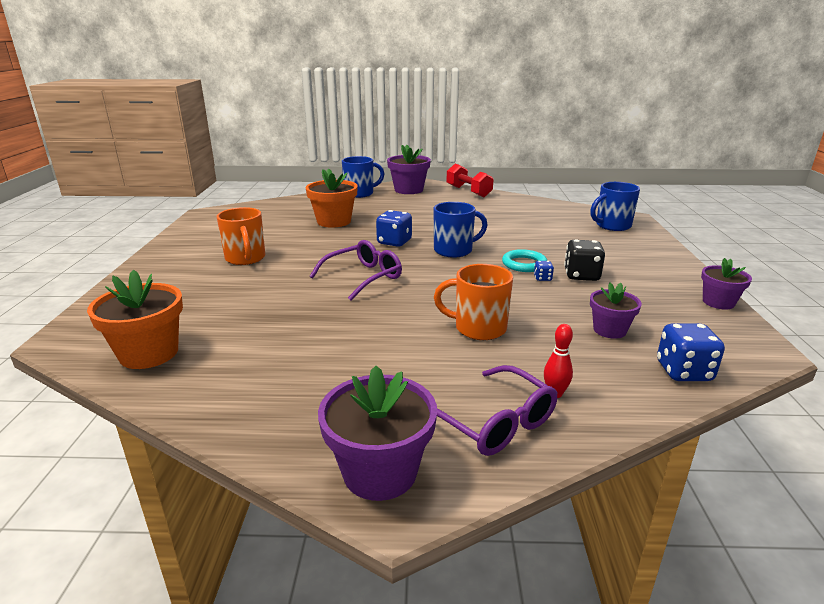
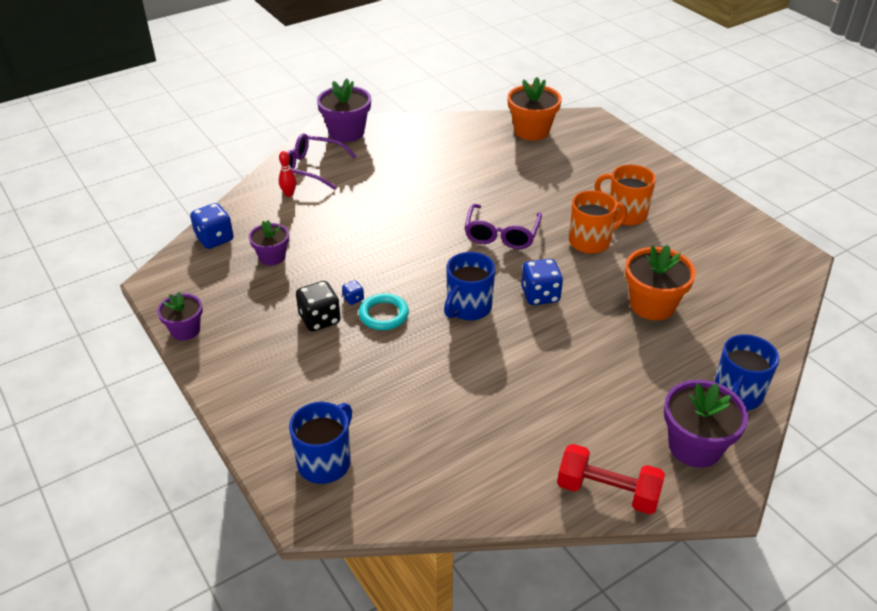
camera: 145 degrees right, 15 degrees up
orange mug [434,264,513,340] -> orange mug moved to [569,190,627,254]

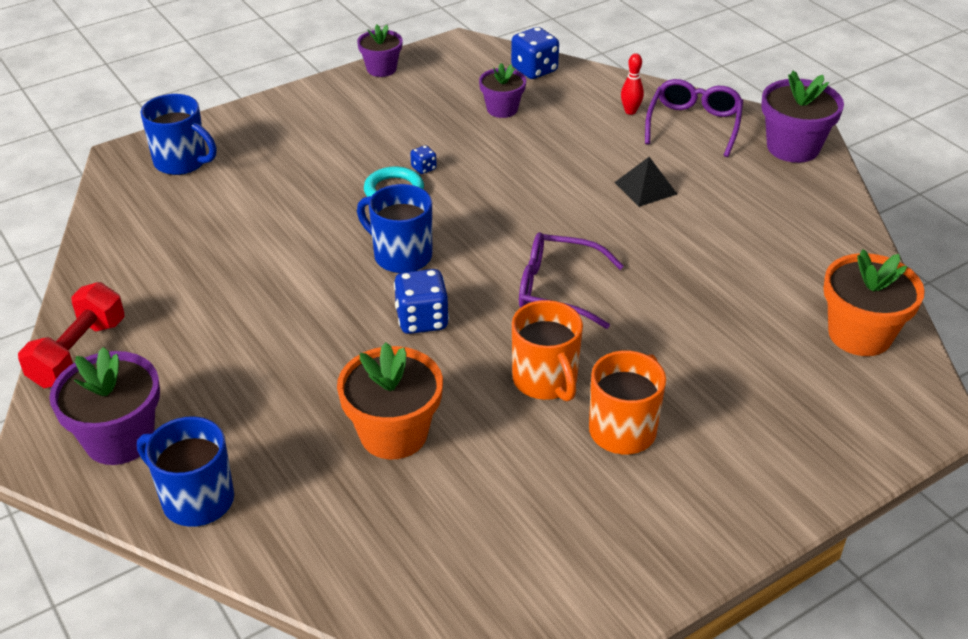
camera: 90 degrees right, 0 degrees up
black dice [296,281,341,331] -> none
none -> black pyramid [614,157,677,207]

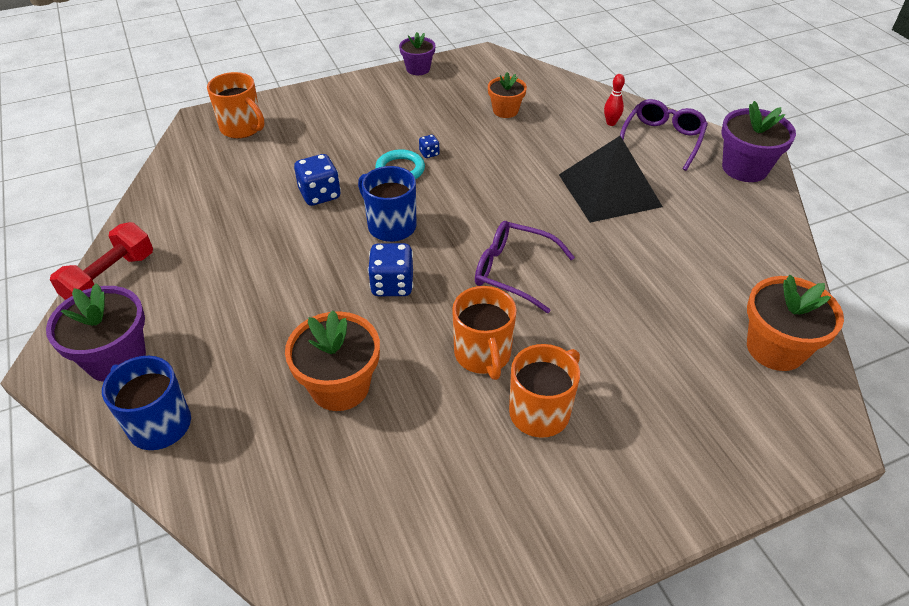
camera: 10 degrees right, 5 degrees up
blue mug [141,94,217,175] -> orange mug [207,72,265,139]
purple flower pot [479,63,526,118] -> orange flower pot [488,72,527,118]
blue dice [511,27,559,79] -> blue dice moved to [294,154,341,206]
black pyramid [614,157,677,207] -> black pyramid [559,136,663,223], size x2.00

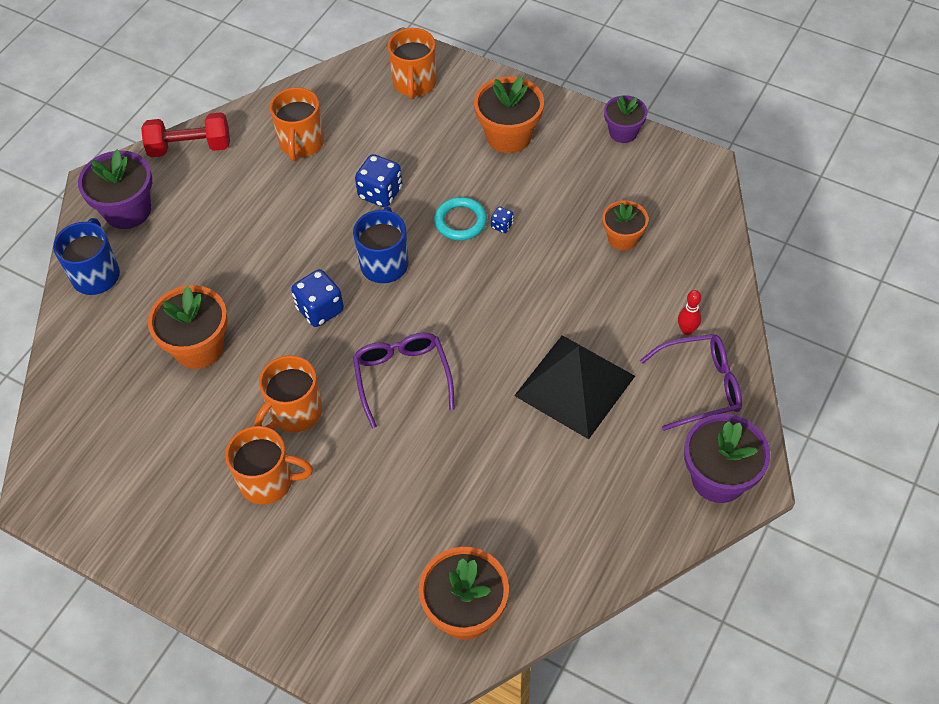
camera: 55 degrees right, 10 degrees up
none -> orange mug [270,87,324,161]
none -> orange flower pot [474,76,544,153]

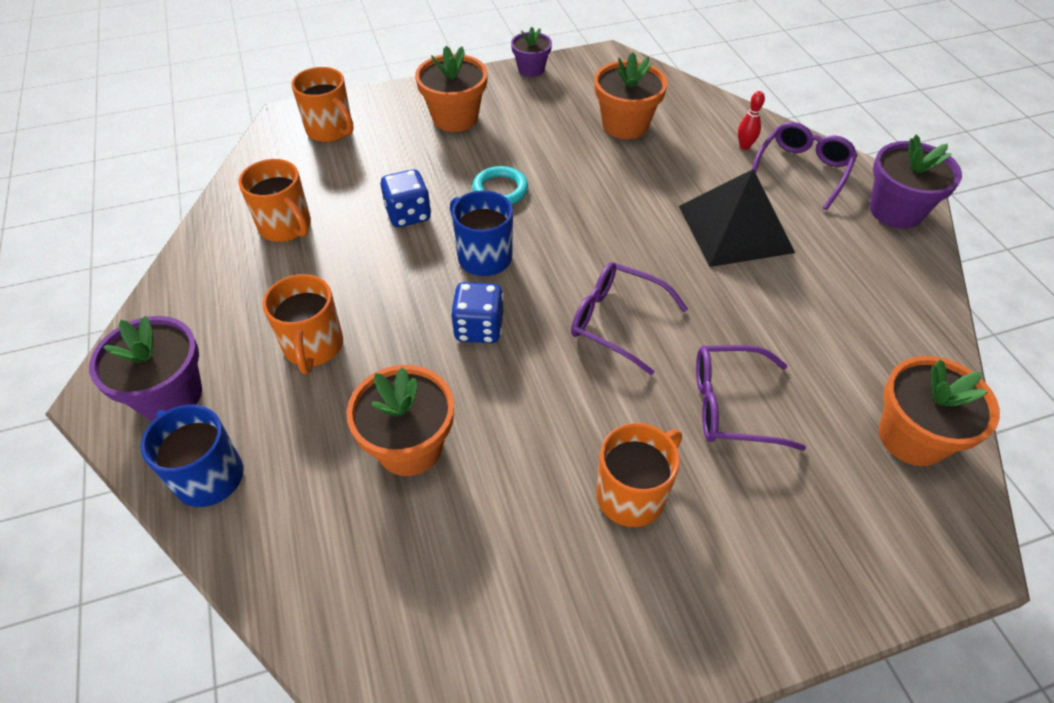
camera: 50 degrees left, 5 degrees down
red dumbbell [141,112,230,157] -> none
orange mug [254,355,322,432] -> orange mug moved to [263,274,343,374]
blue dice [491,207,513,233] -> none
orange flower pot [602,200,648,250] -> orange flower pot [594,52,668,139], size x1.61
none -> purple glasses [696,345,806,451]

